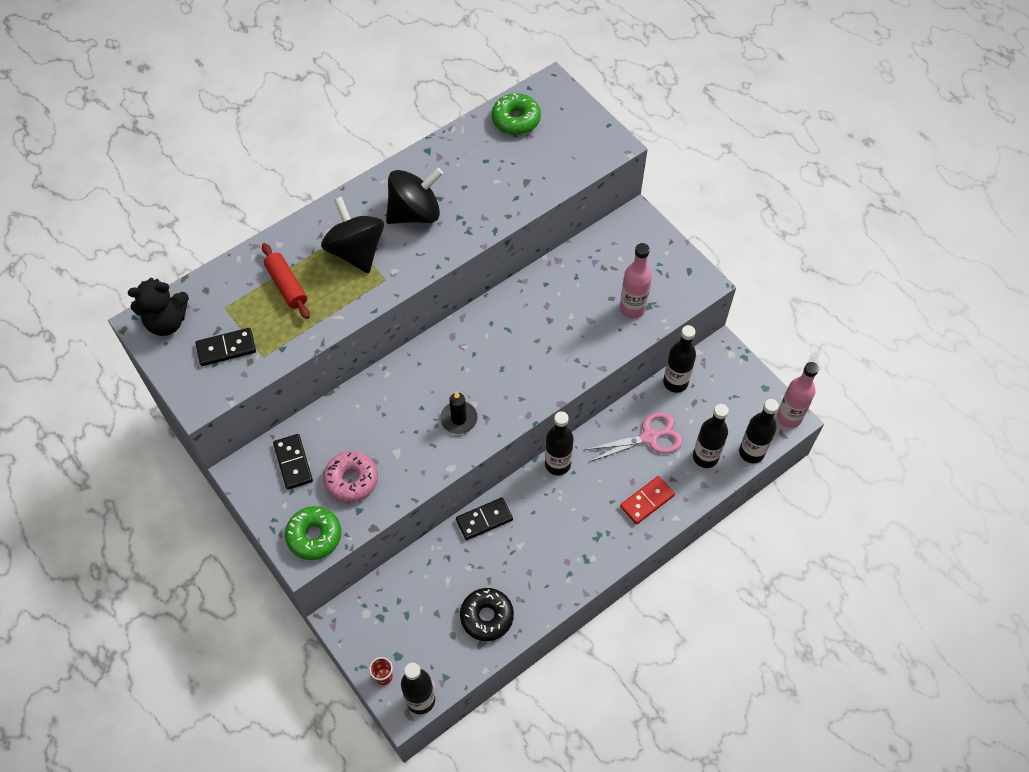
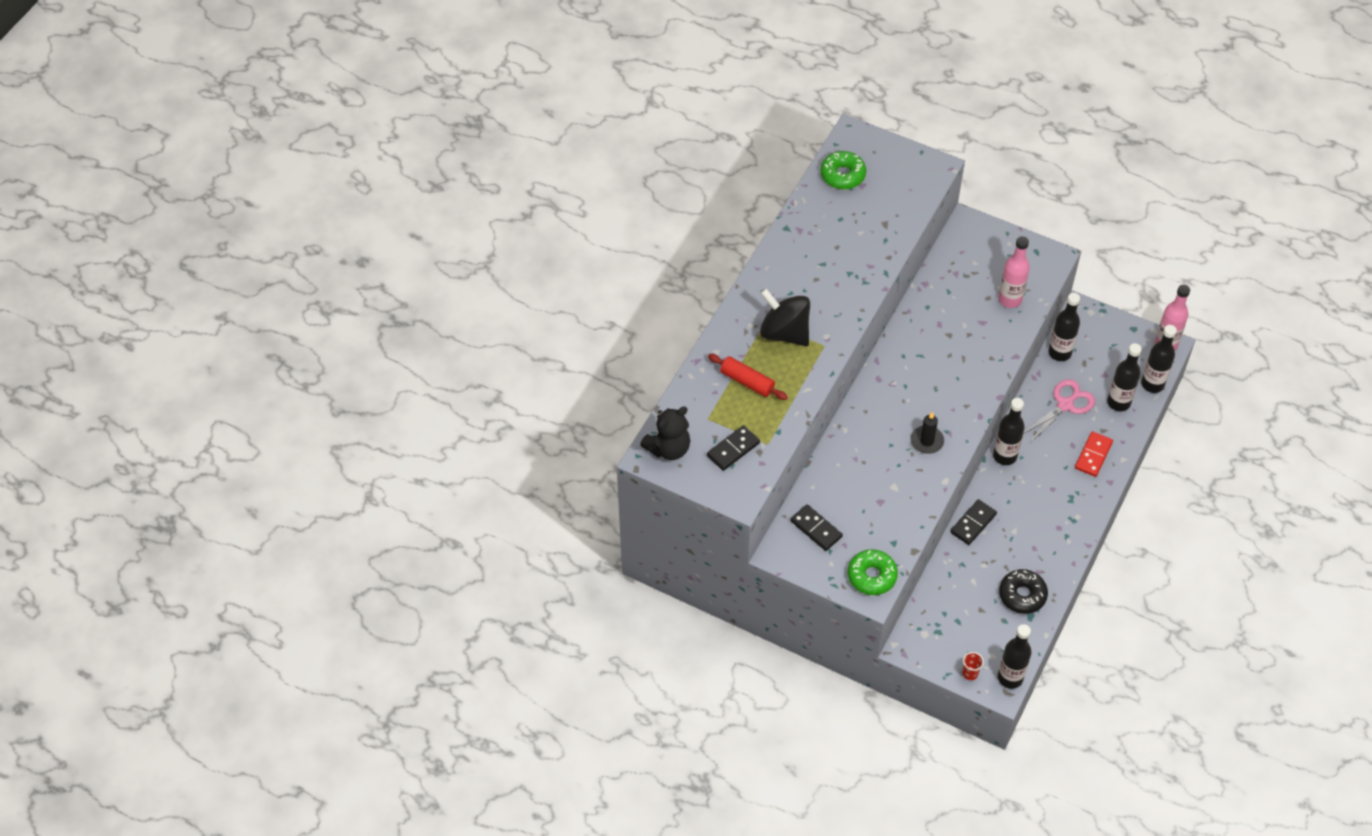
camera: 25 degrees left, 5 degrees down
pink donut [323,451,378,503] -> none
black spinning top [386,168,443,224] -> none

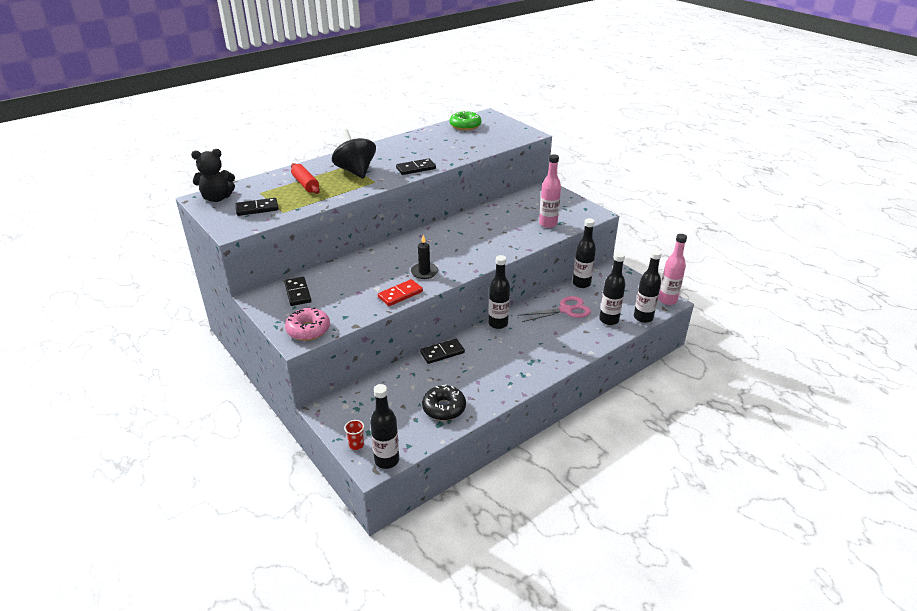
camera: 25 degrees right, 20 degrees down
green donut [848,549,898,595] -> pink donut [285,307,330,341]
red domino [1075,431,1113,477] -> red domino moved to [378,279,423,306]
none -> black domino [396,158,436,175]

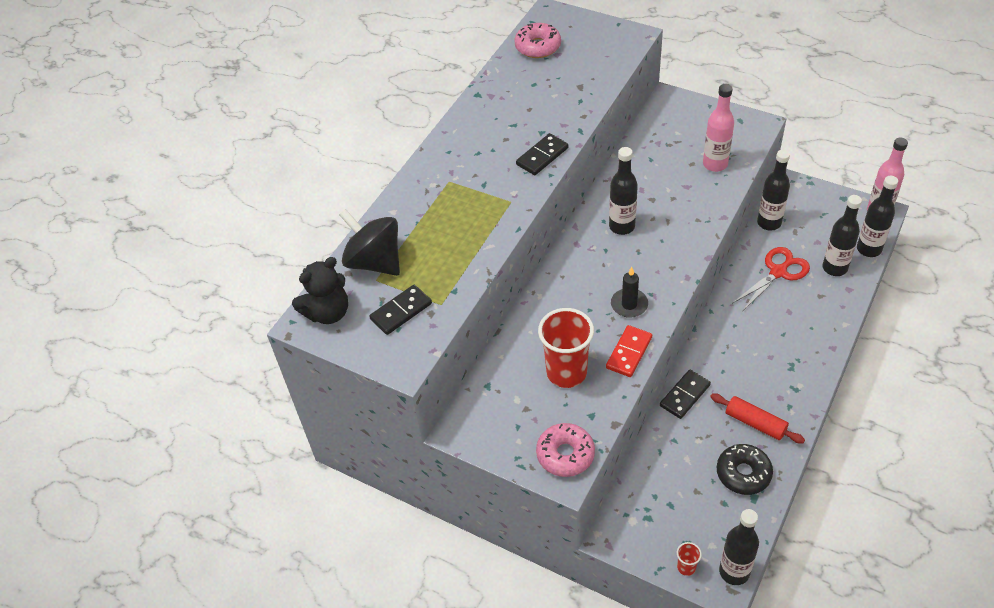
camera: 20 degrees left, 15 degrees up
black domino [284,277,311,306] -> none
red rolling pin [291,163,320,194] -> red rolling pin moved to [710,393,805,443]
black spinning top [332,129,376,179] -> black spinning top moved to [339,209,400,276]
green donut [450,111,482,130] -> pink donut [514,23,561,58]
black bottle [488,255,510,329] -> black bottle moved to [609,147,638,235]
pink scissors [518,296,591,322] -> red scissors [733,247,810,311]
none -> red cup [538,308,594,388]

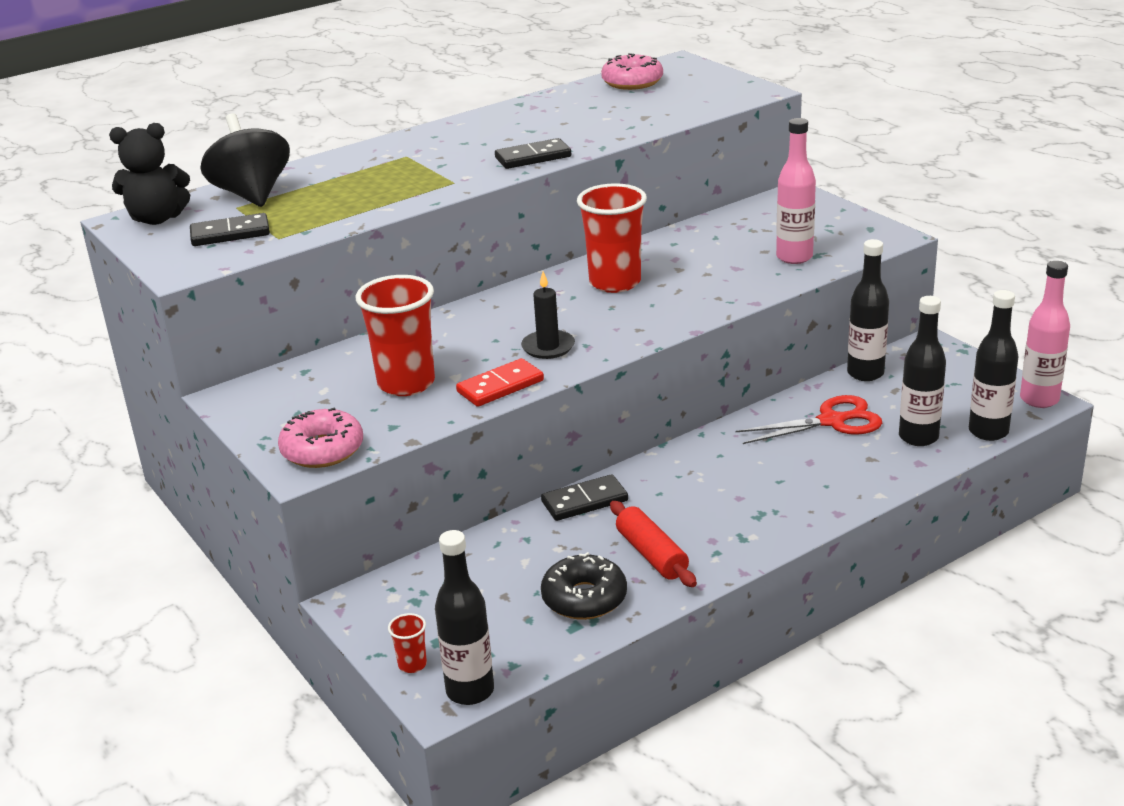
camera: 25 degrees right, 20 degrees down
black bottle [609,147,638,235] -> red cup [577,183,647,293]

